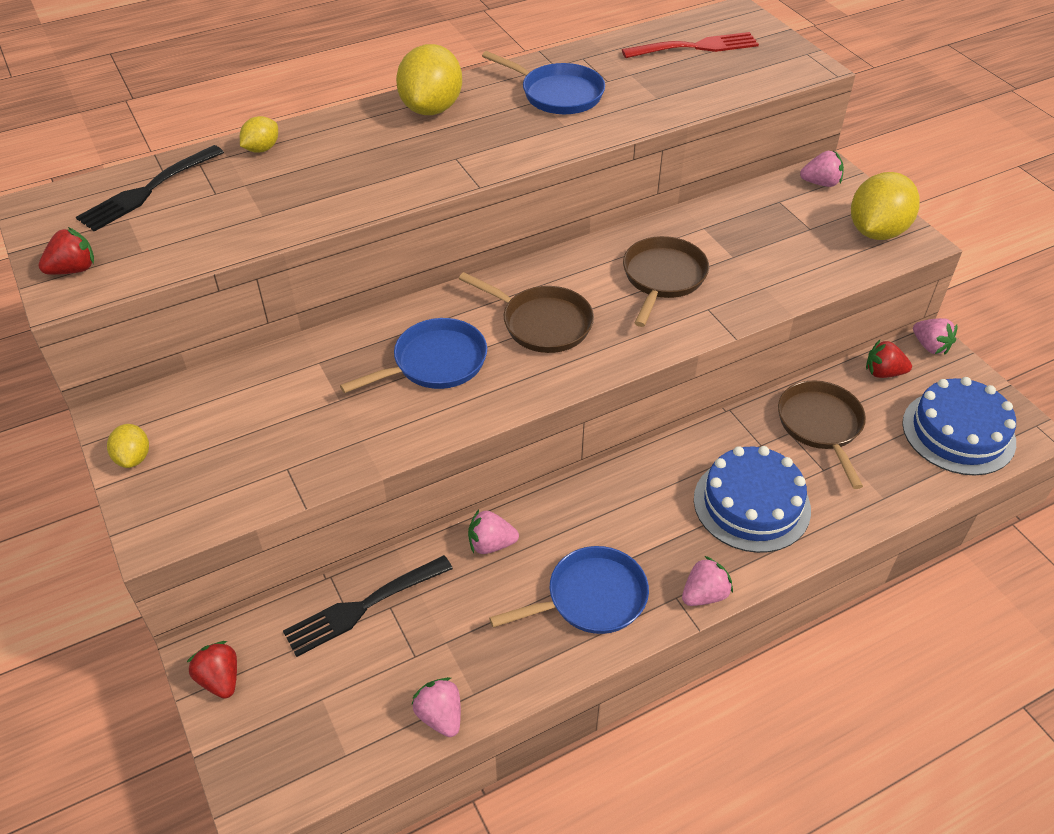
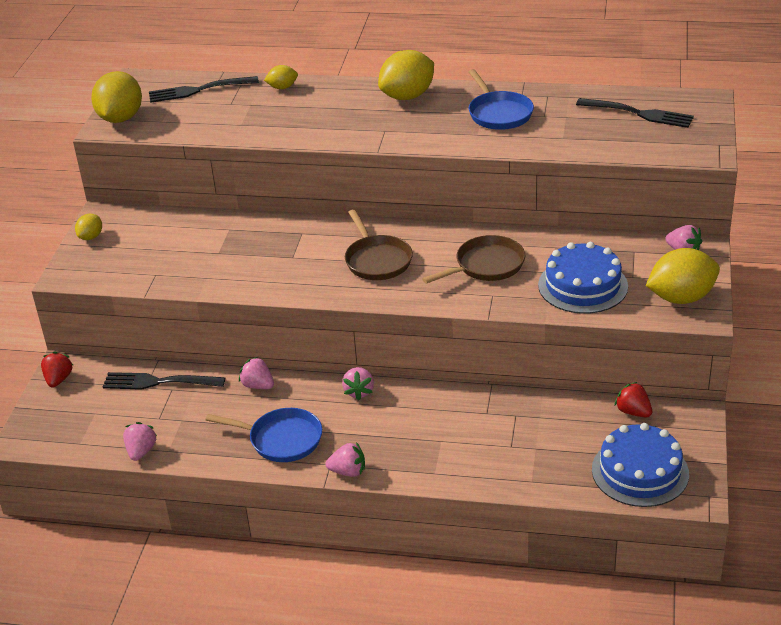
camera: 40 degrees right, 10 degrees down
red strawberry [38,227,94,275] -> yellow lemon [91,71,142,123]
blue pan [340,318,487,393] -> none
red fork [622,32,759,58] -> black fork [576,98,694,128]
blue cake [694,446,811,553] -> blue cake moved to [538,242,628,314]
brown pan [778,381,866,489] -> none
pink strawberry [913,318,957,355] -> pink strawberry moved to [342,367,374,400]

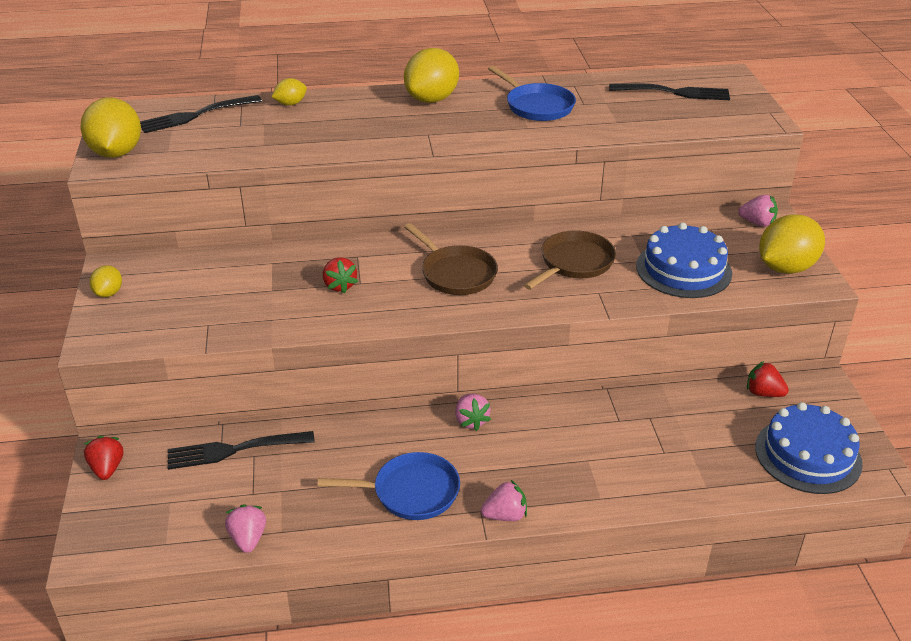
camera: 20 degrees left, 0 degrees up
pink strawberry [239,357,274,389] -> none
none -> red strawberry [323,257,358,293]

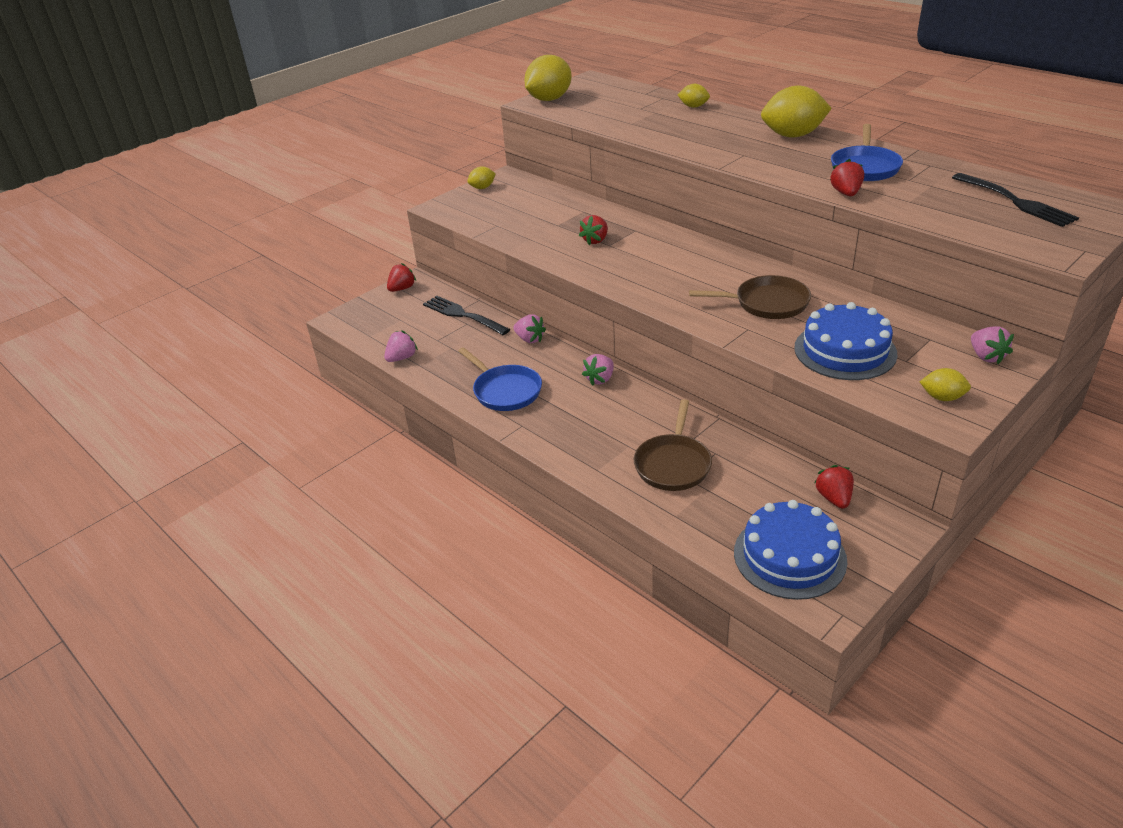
camera: 55 degrees right, 0 degrees up
black fork [140,95,262,133] -> none
brown pan [404,223,498,295] -> brown pan moved to [634,399,712,491]
pink strawberry [481,480,527,521] -> pink strawberry moved to [513,314,546,343]
yellow lemon [759,214,825,274] -> yellow lemon [920,368,971,401], size x0.51
none -> red strawberry [830,159,864,196]

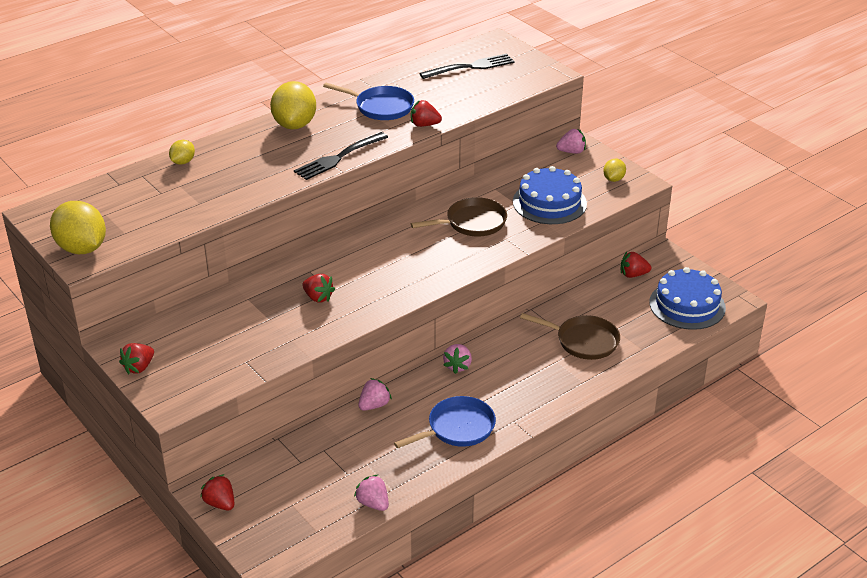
camera: 85 degrees left, 0 degrees up
black fork [423,296,510,335] -> black fork moved to [294,132,388,180]
yellow lemon [467,166,496,189] -> red strawberry [119,343,154,374]
pink strawberry [582,354,614,386] -> pink strawberry turned 60 degrees clockwise [443,344,472,374]
brown pan [689,275,811,319] -> brown pan turned 60 degrees clockwise [411,197,507,237]

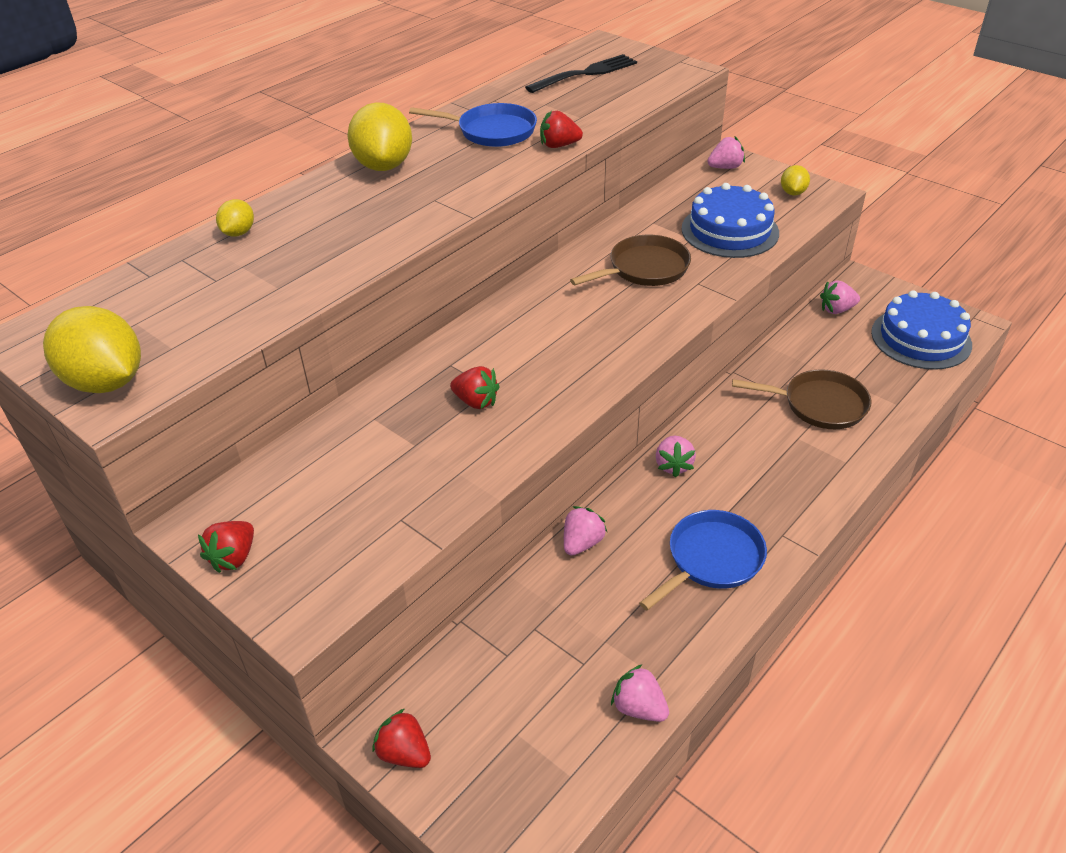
camera: 10 degrees left, 5 degrees up
black fork [294,132,388,180] -> none
red strawberry [621,252,651,278] -> pink strawberry [820,280,860,314]

